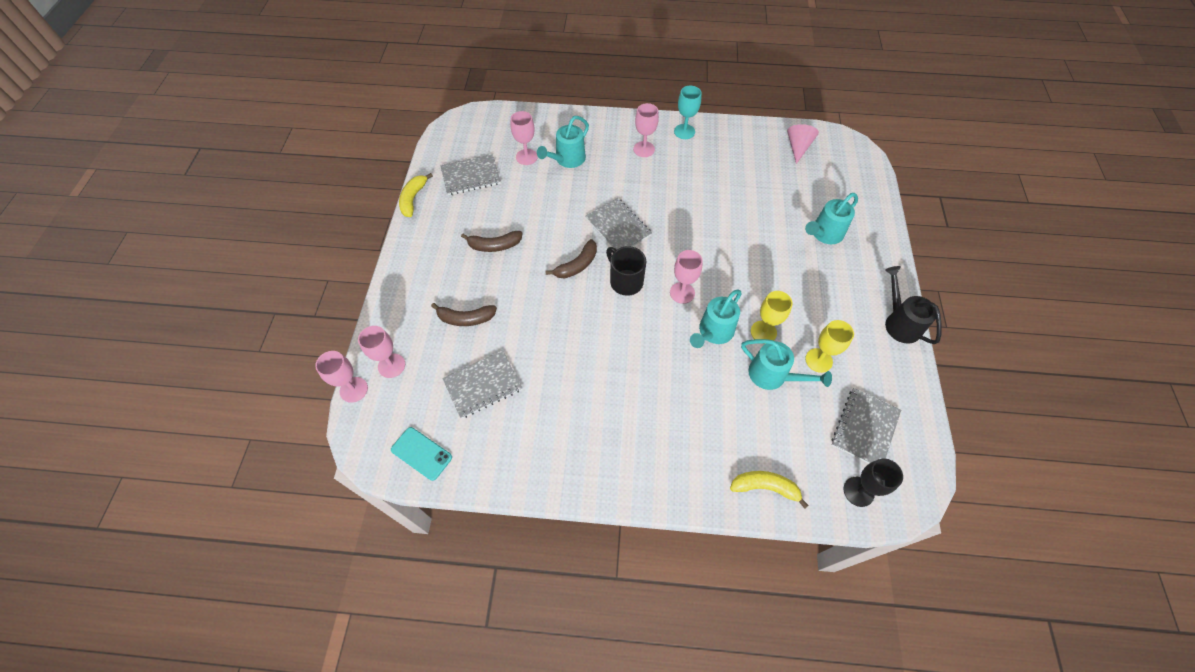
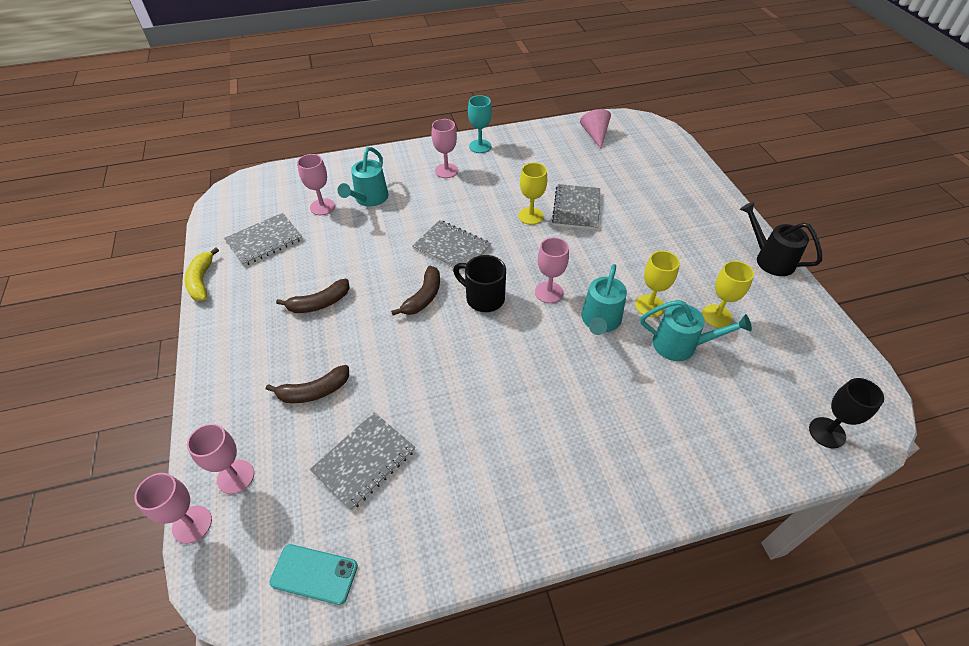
camera: 20 degrees left, 10 degrees down
yellow banana [730,471,809,509] -> none
turquoise watering can [805,193,858,244] -> none
grey notebook [832,388,901,463] -> grey notebook moved to [552,184,600,230]
none -> yellow goblet [518,163,547,225]

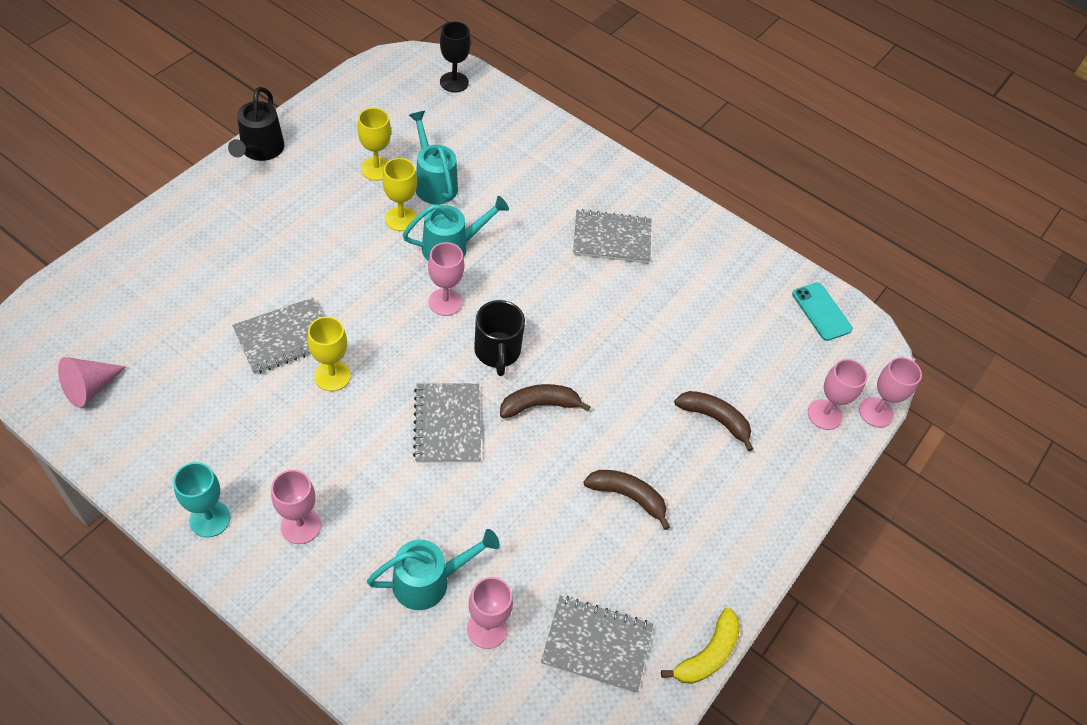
camera: 135 degrees left, 5 degrees up
grey notebook [310,412,415,511] -> grey notebook moved to [573,209,651,263]

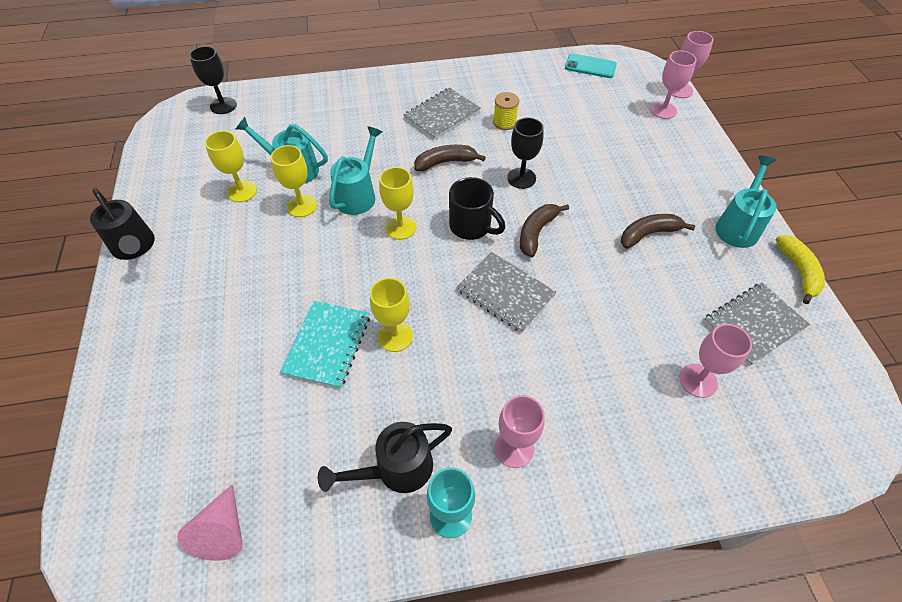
camera: 40 degrees left, 0 degrees up
grey notebook [232,298,323,374] -> turquoise notebook [280,301,370,389]
turquoise watering can [367,529,500,610] -> turquoise watering can moved to [715,156,776,248]
pink goblet [428,242,464,316] -> yellow goblet [379,167,416,240]
brown banana [674,391,753,451] -> brown banana moved to [414,145,486,171]
none -> black watering can [318,422,452,493]
none -> yellow spool [493,92,519,130]
none -> black goblet [507,118,544,189]

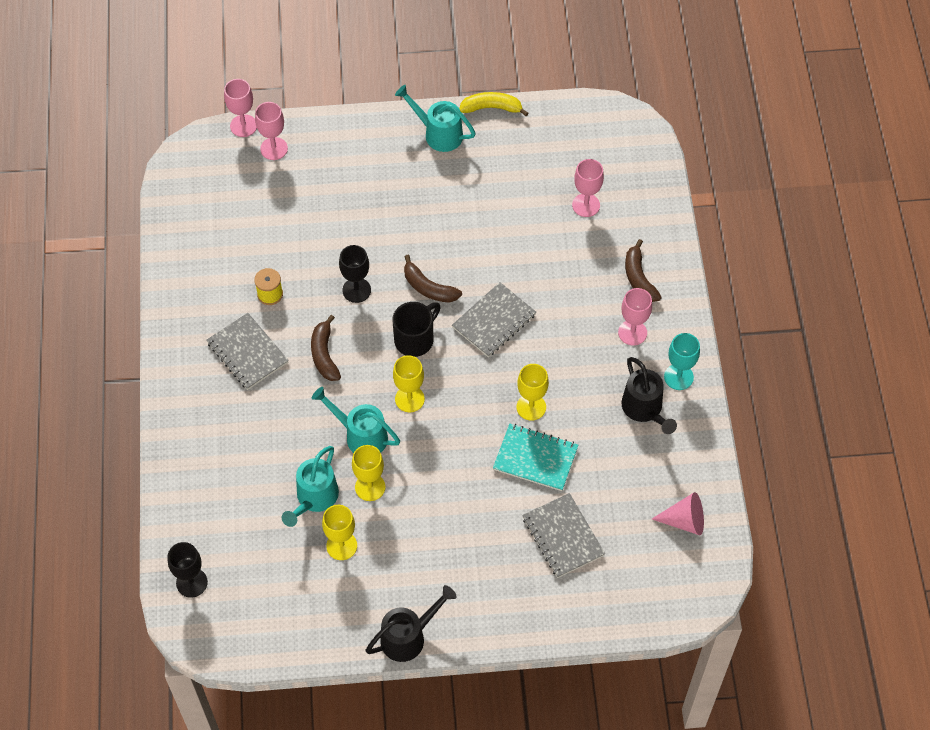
camera: 85 degrees left, 5 degrees up
turquoise phone [565,53,617,78] -> none
brown banana [621,214,695,249] -> brown banana moved to [625,239,662,302]
grey notebook [703,283,810,366] -> grey notebook moved to [522,493,605,578]

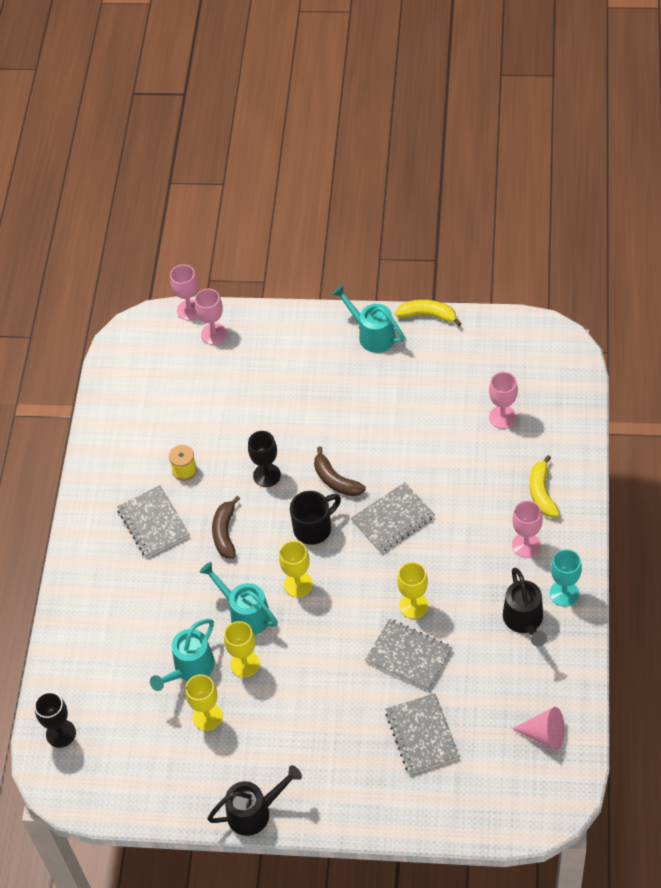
camera: 15 degrees right, 5 degrees down
turquoise notebook [493,424,578,491] -> grey notebook [365,619,453,691]
brown banana [625,239,662,302] -> yellow banana [530,455,560,517]

